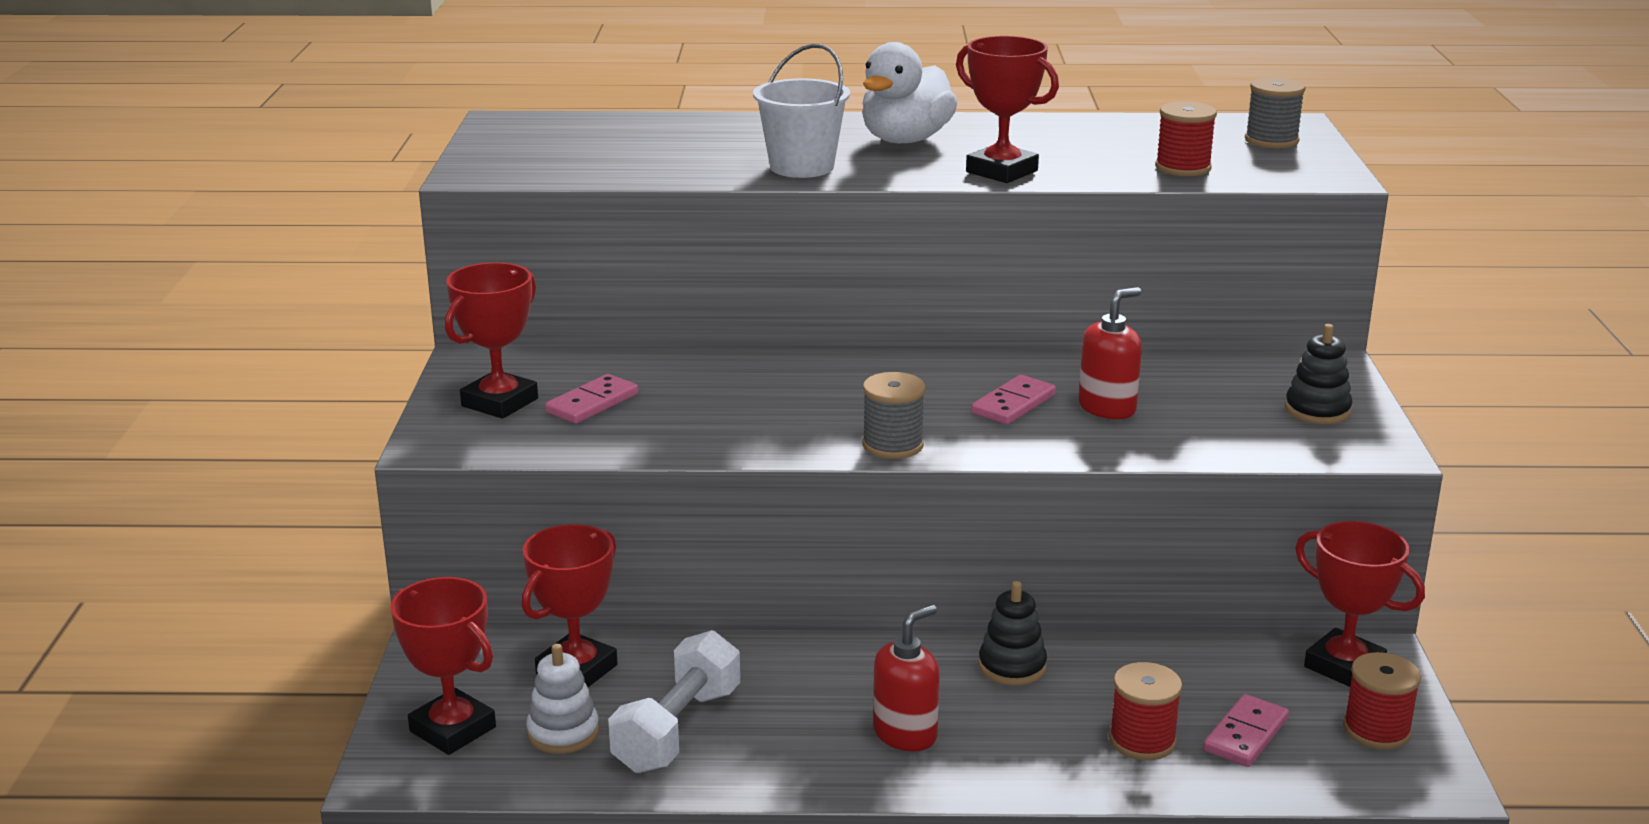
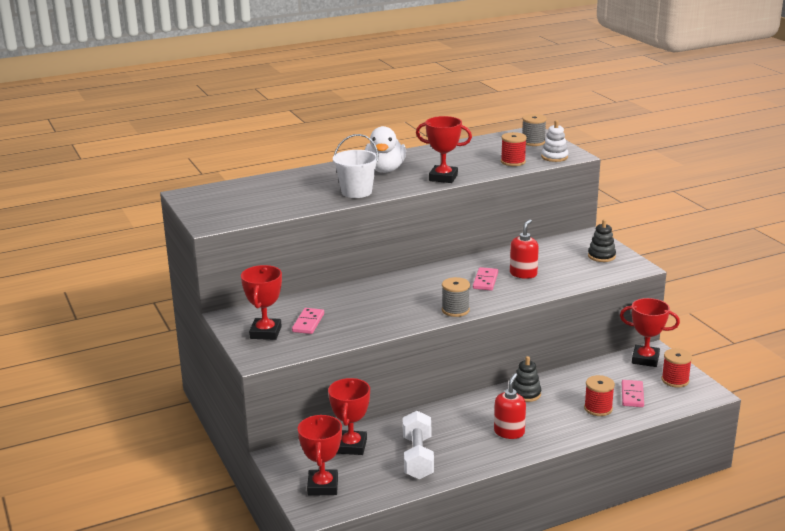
camera: 25 degrees left, 0 degrees up
red trophy [390,577,496,755] -> red trophy turned 75 degrees clockwise [298,415,342,496]
white stacking toy [526,644,599,754] -> white stacking toy moved to [541,120,568,162]

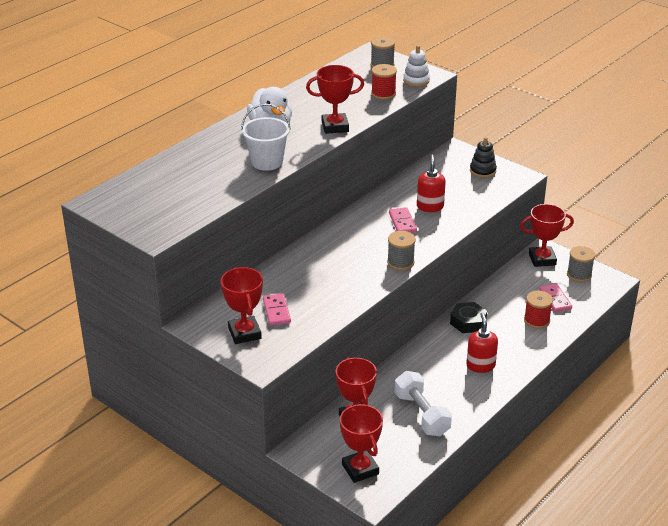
camera: 25 degrees left, 10 degrees up
black stacking toy [513,356,541,402] -> black nut [450,302,487,333]
red spool [662,348,692,388] -> grey spool [567,246,595,282]

